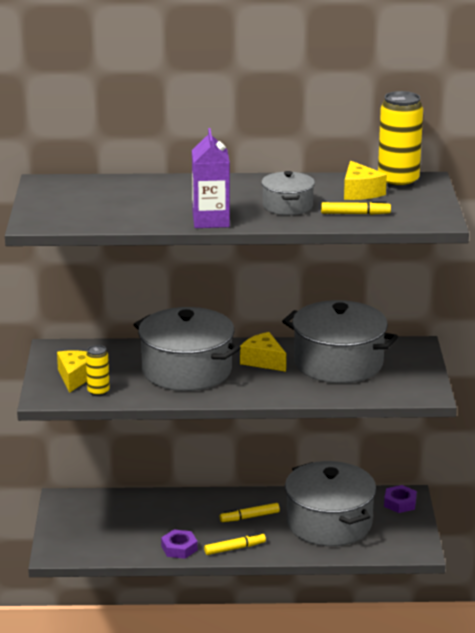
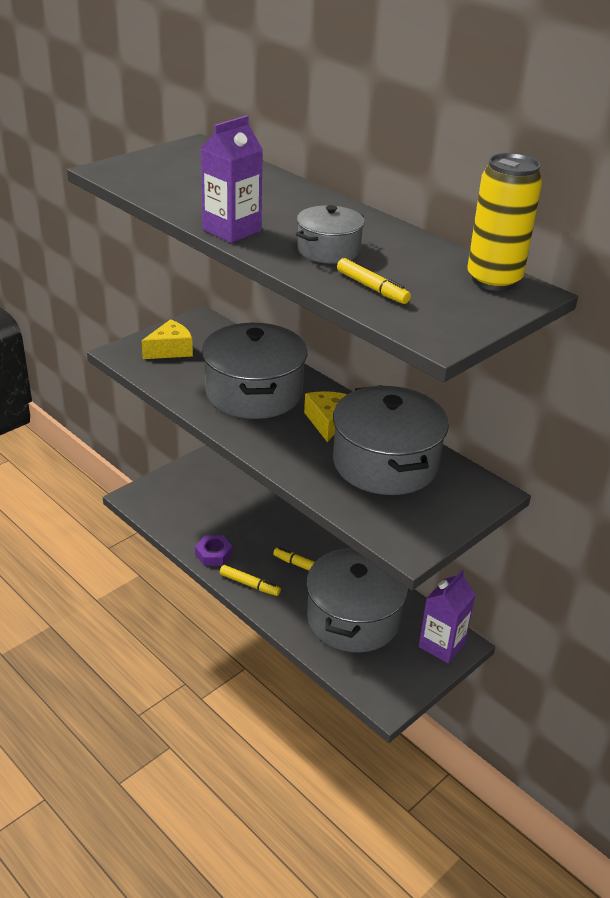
camera: 45 degrees right, 10 degrees up
yellow can [86,345,110,396] -> none
yellow cheese [344,161,387,200] -> none
purple nut [384,485,417,513] -> purple carton [419,570,475,663]

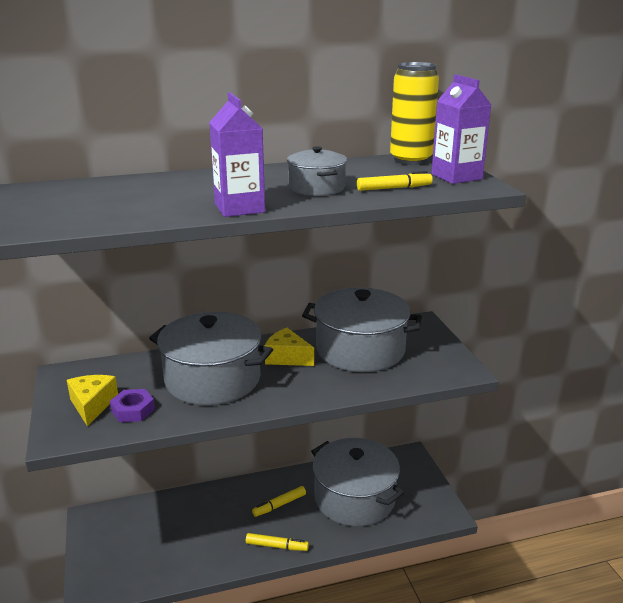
camera: 60 degrees left, 10 degrees down
purple nut [195,535,233,566] -> purple nut moved to [110,389,155,422]
yellow marker [220,565,281,596] -> yellow marker turned 45 degrees clockwise [246,533,309,551]
purple carton [419,570,475,663] -> purple carton moved to [431,74,491,184]

